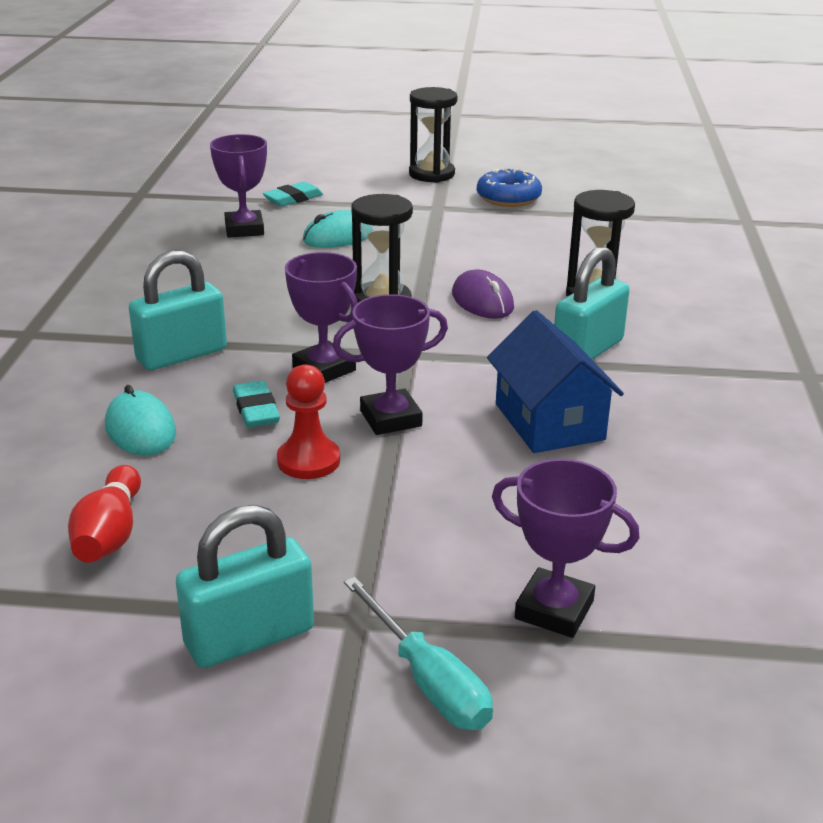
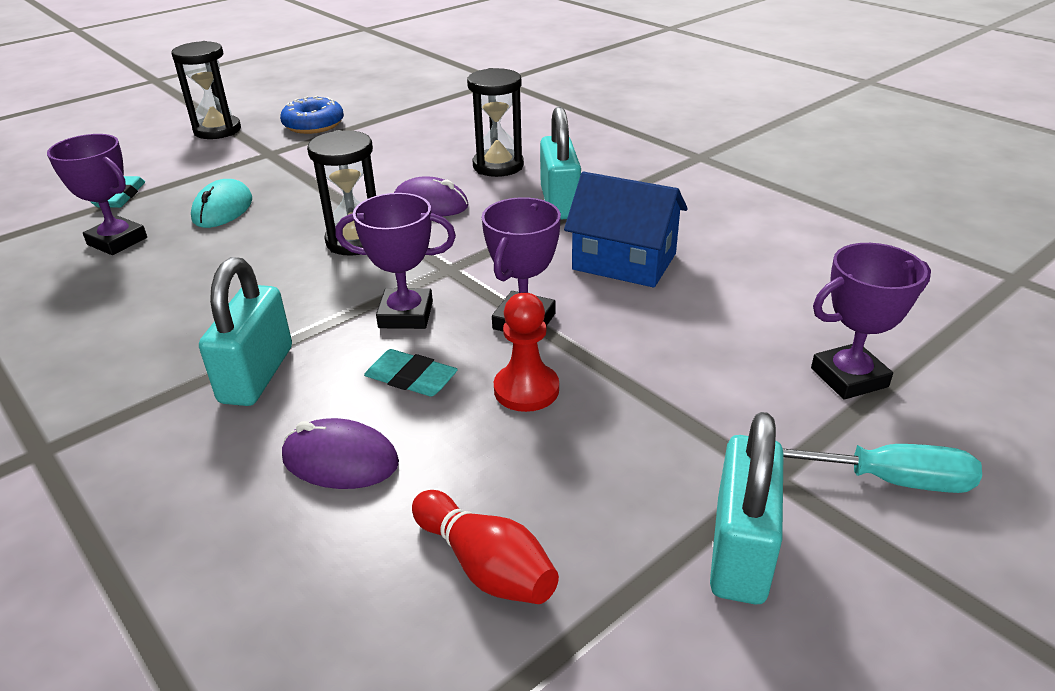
camera: 45 degrees left, 5 degrees up
turquoise mouse [105,385,176,456] -> purple mouse [282,418,399,489]

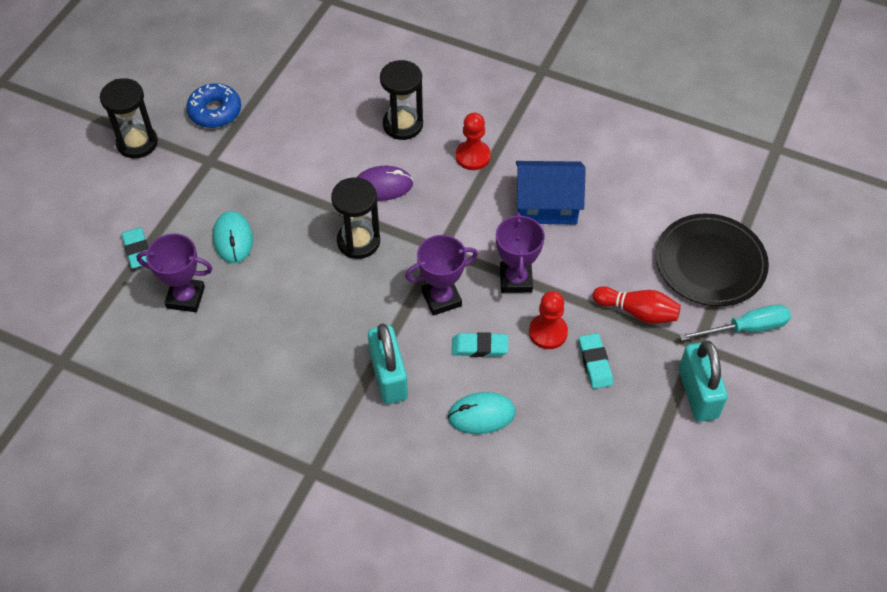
camera: 25 degrees left, 20 degrees up
purple mouse [282,418,399,489] -> turquoise mouse [448,392,515,434]
red bowling pin [412,490,559,604] -> red bowling pin moved to [593,286,681,324]
turquoise padlock [540,107,581,220] -> red pawn [456,112,491,170]
purple trophy [811,243,931,400] -> black plate [655,213,769,306]
none -> turquoise eraser [579,333,613,389]

